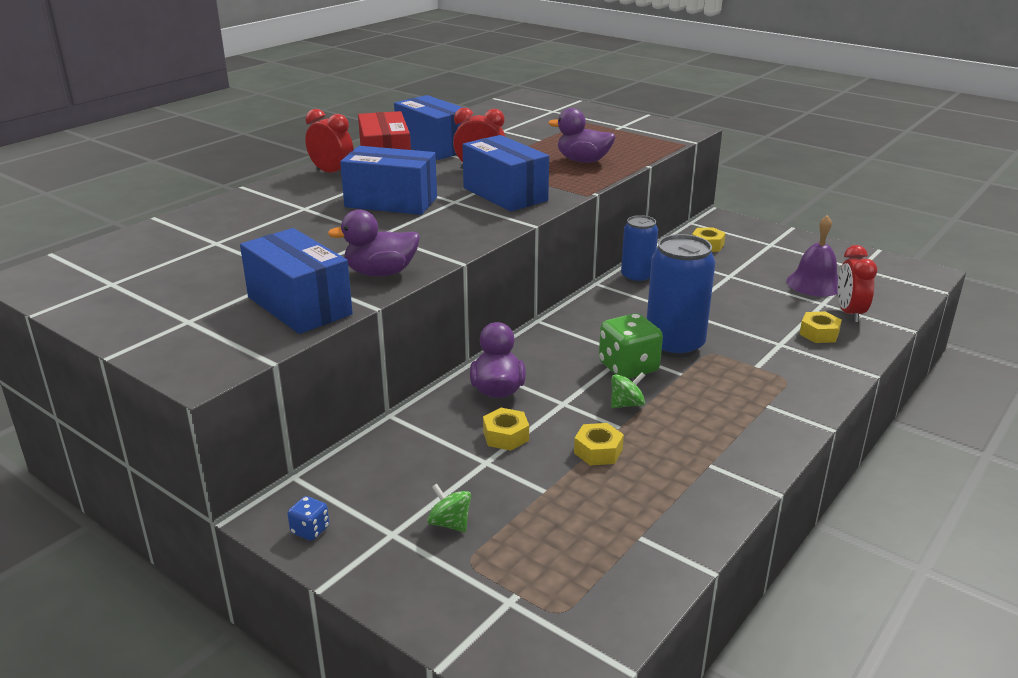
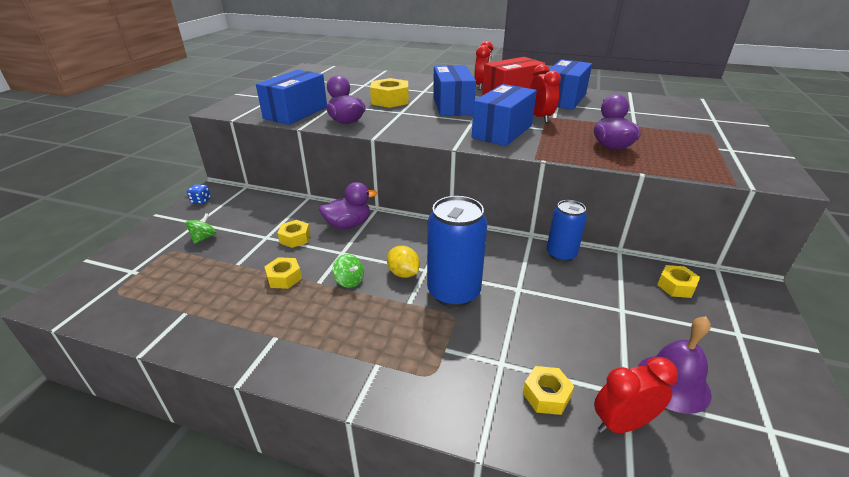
camera: 70 degrees right, 5 degrees up
green dice [599,313,663,379] -> yellow lemon [387,246,420,278]
none -> yellow nut [370,78,409,108]

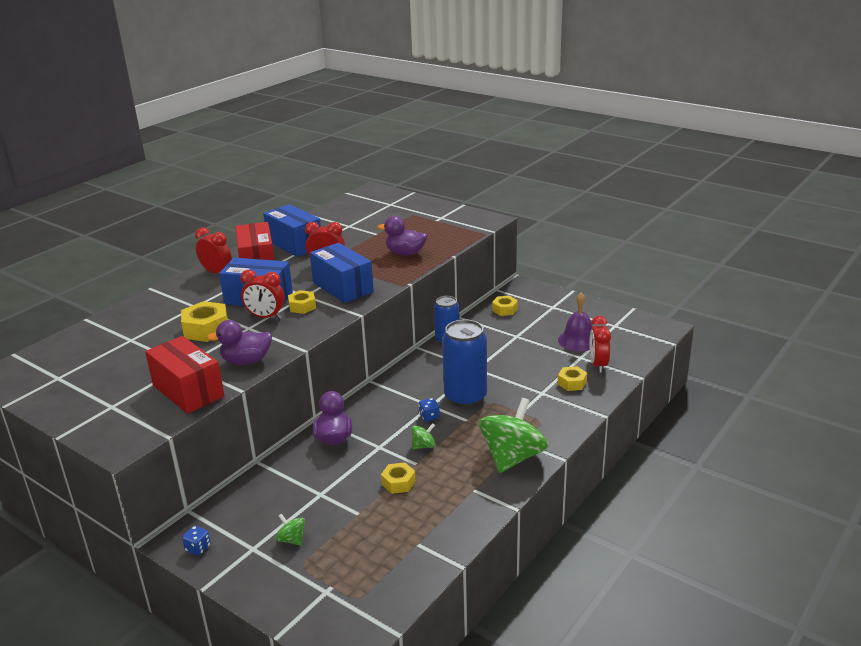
camera: 70 degrees left, 5 degrees down
blue box [256,70,327,125] -> red box [145,336,224,414]
yellow nut [277,220,310,248] -> yellow nut moved to [288,290,316,314]
yellow lemon [387,246,420,278] -> blue dice [419,398,440,422]
none -> red clock [240,270,285,319]
none -> green spinning top [479,398,548,473]

